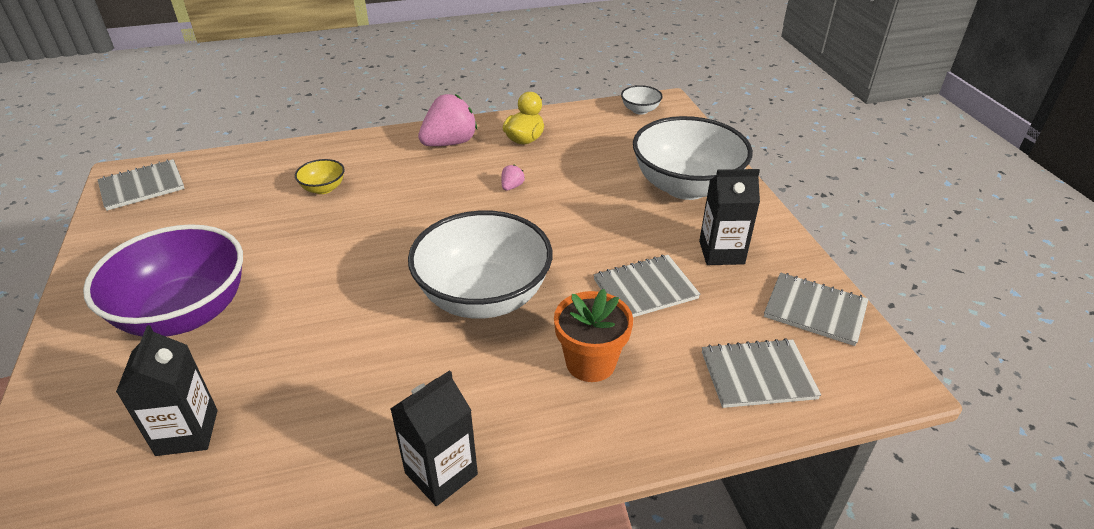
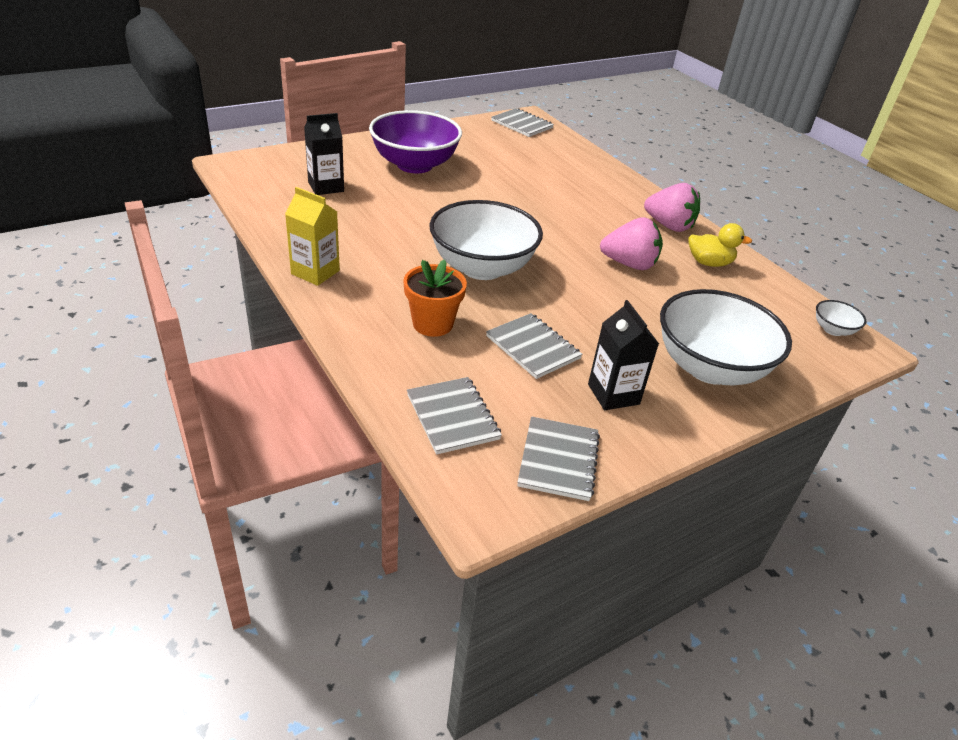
camera: 70 degrees right, 0 degrees up
yellow bowl [295,159,345,194] -> none
black carton [391,370,478,506] -> yellow carton [285,187,340,286]
pink strawberry [501,165,525,191] -> pink strawberry [600,217,663,270], size x2.33

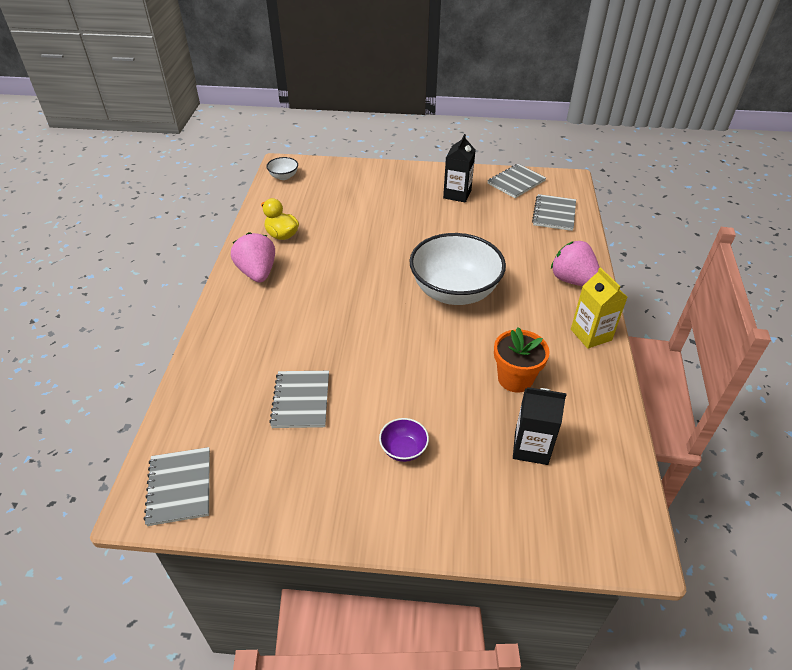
camera: 140 degrees left, 5 degrees up
purple bowl [369,110,462,173] -> purple bowl [379,418,429,462], size x0.42
orange flower pot [403,259,467,337] -> orange flower pot moved to [494,327,550,392]
grey notebook [486,313,583,379] -> grey notebook moved to [269,371,329,428]
pink strawberry [600,217,663,270] -> pink strawberry moved to [551,241,600,286]
white bowl [660,289,792,385] -> none

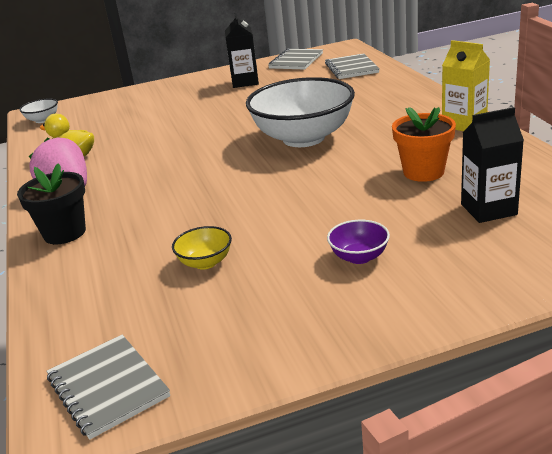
camera: 20 degrees left, 15 degrees down
grey notebook [269,371,329,428] -> yellow bowl [172,226,232,269]
pink strawberry [551,241,600,286] -> none
none -> black flower pot [17,163,86,244]

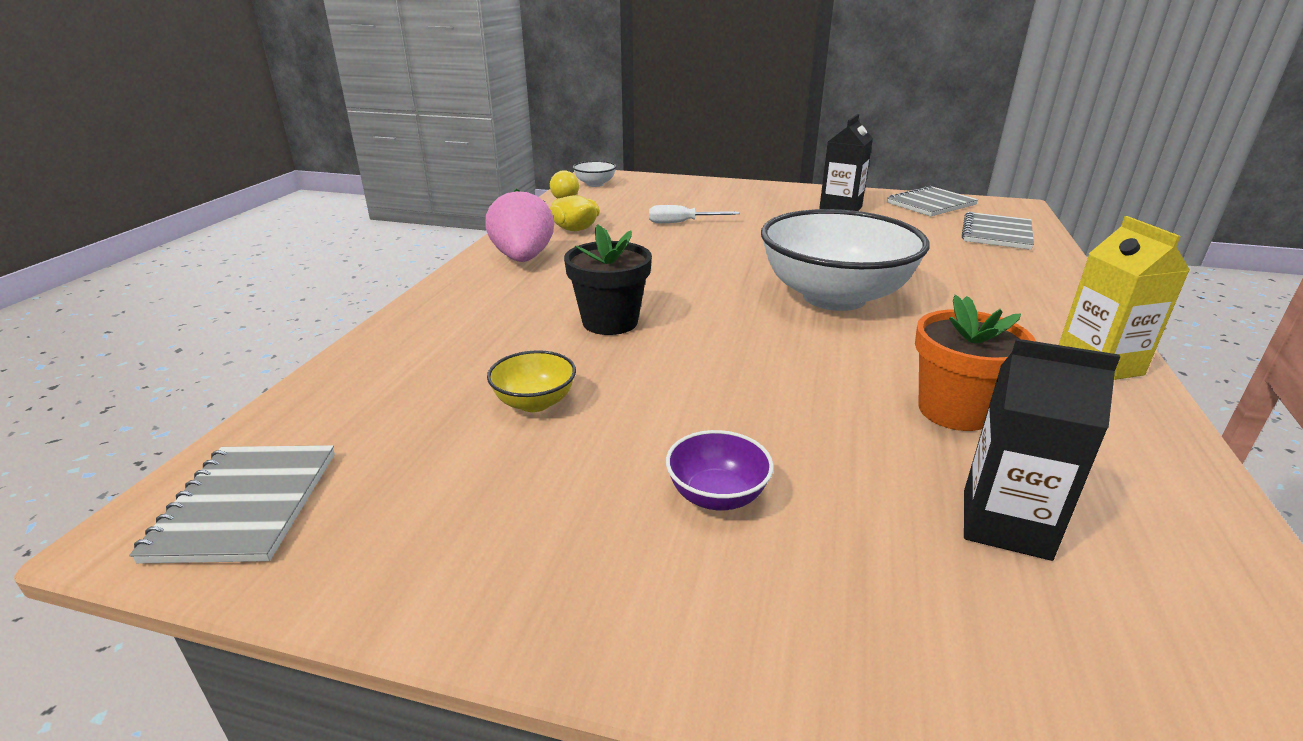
camera: 30 degrees right, 0 degrees up
black flower pot [17,163,86,244] -> black flower pot moved to [564,224,652,335]
none -> white screwdriver [649,205,740,223]

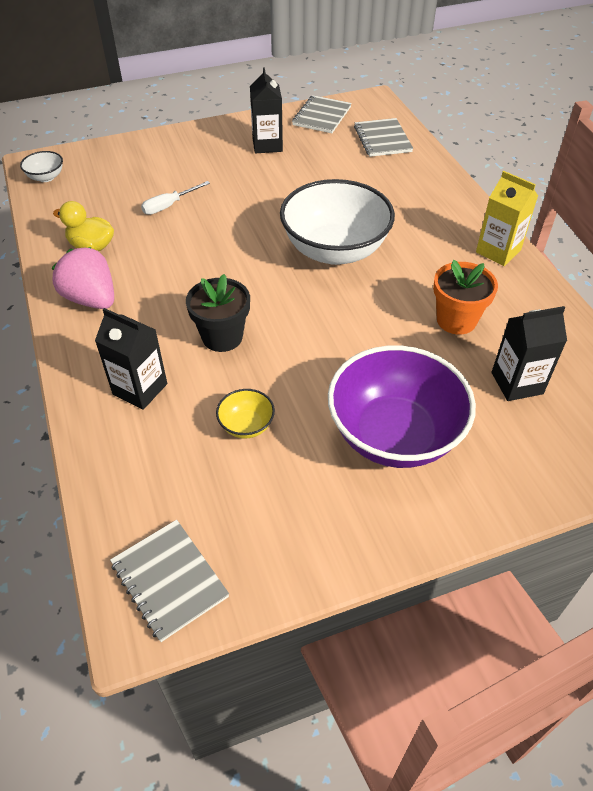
camera: 35 degrees left, 20 degrees up
purple bowl [666,430,774,510] -> purple bowl [328,345,476,468], size x2.39
none -> black carton [95,308,167,410]

